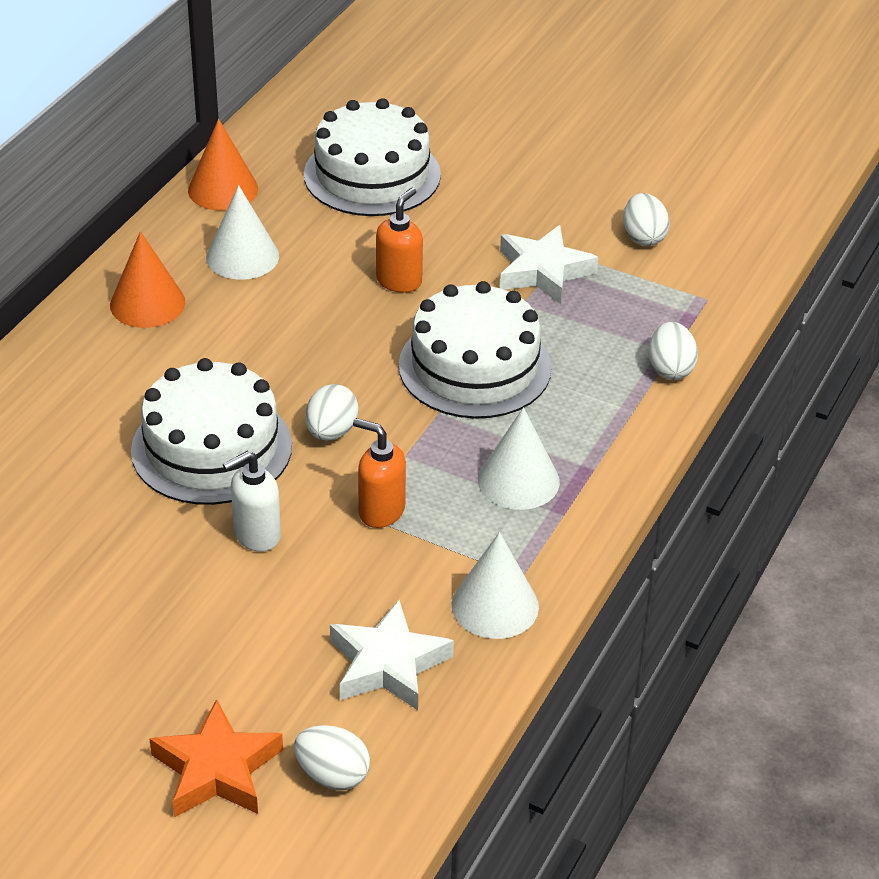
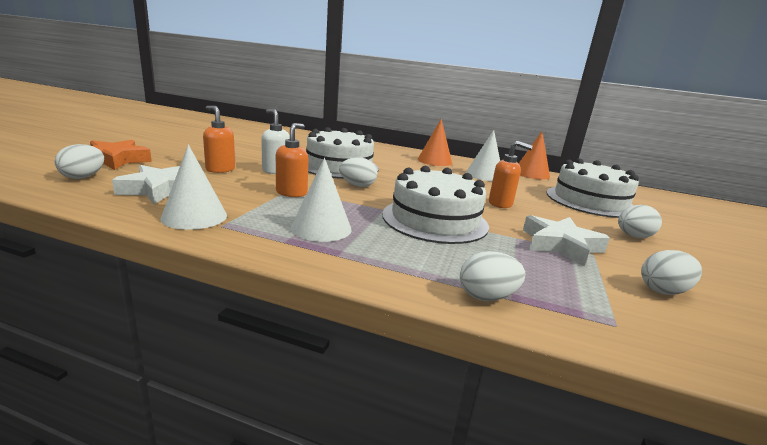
camera: 80 degrees right, 20 degrees down
none -> orange soap dispenser [203,106,235,173]
none -> white egg [618,205,662,238]

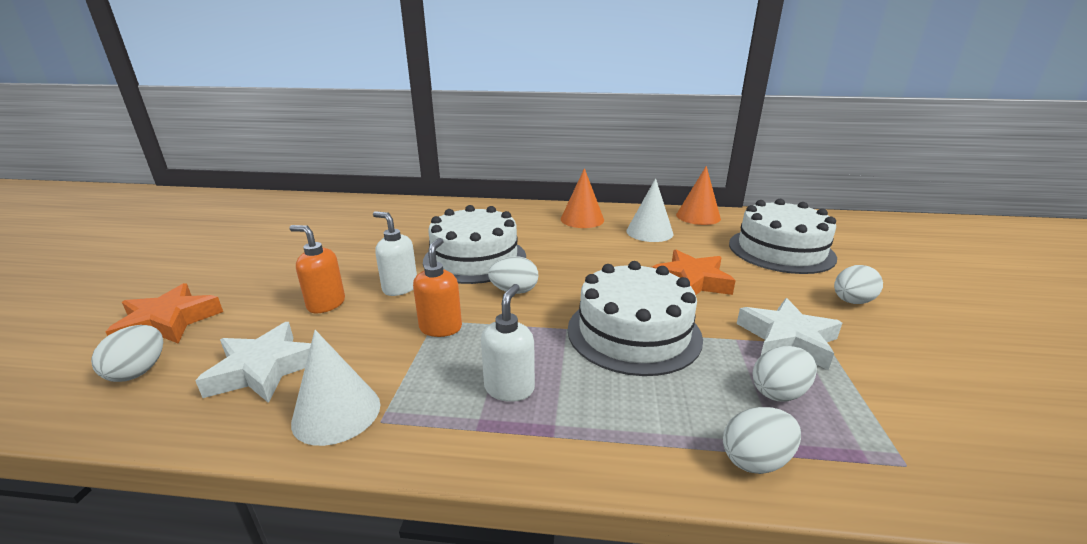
camera: 10 degrees left, 5 degrees up
white cone [291,158,352,242] -> white soap dispenser [481,284,535,402]
orange soap dispenser [489,141,533,208] -> orange star [652,250,736,295]
white egg [641,250,702,295] -> white egg moved to [752,346,817,401]

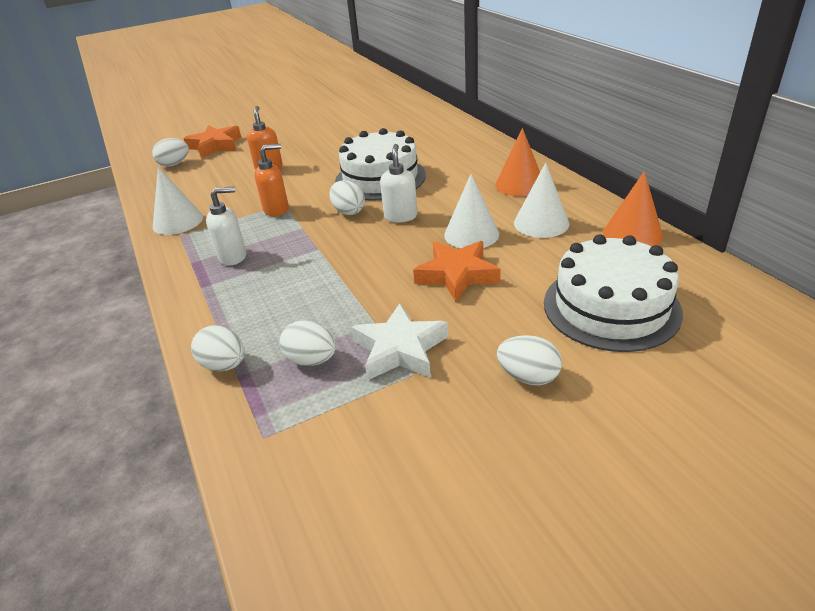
camera: 60 degrees right, 10 degrees up
white star [195,322,311,403] -> none
white soap dispenser [373,211,417,296] -> white soap dispenser moved to [380,144,417,223]
white cake [568,261,703,376] -> none
none -> white cone [444,174,499,248]

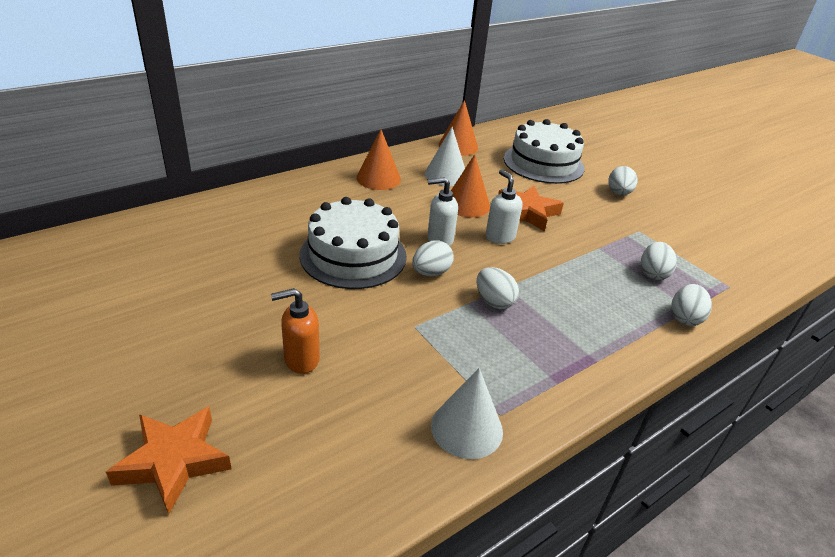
camera: 105 degrees left, 0 degrees up
white egg [152,138,189,167] -> white egg moved to [477,267,519,309]
white soap dispenser [206,187,246,266] -> white soap dispenser moved to [485,169,523,244]
orange soap dispenser [254,144,289,216] -> none
white star [351,303,448,380] -> none
white cone [444,174,499,248] -> orange cone [451,154,490,217]

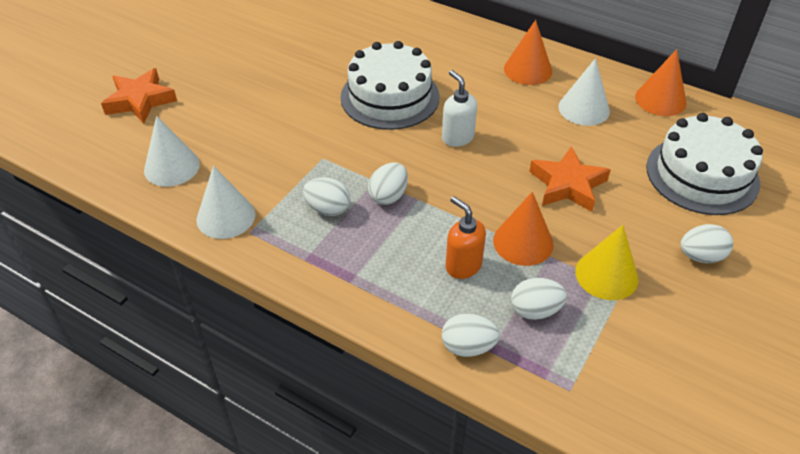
camera: 70 degrees right, 10 degrees up
orange soap dispenser [271,288,320,374] -> orange soap dispenser moved to [445,196,486,279]
white egg [412,240,454,276] -> white egg moved to [303,178,350,216]
orange cone [451,154,490,217] -> orange cone moved to [493,192,554,266]
white soap dispenser [485,169,523,244] -> none
none -> white cone [144,116,200,187]
none -> yellow cone [575,225,638,300]

